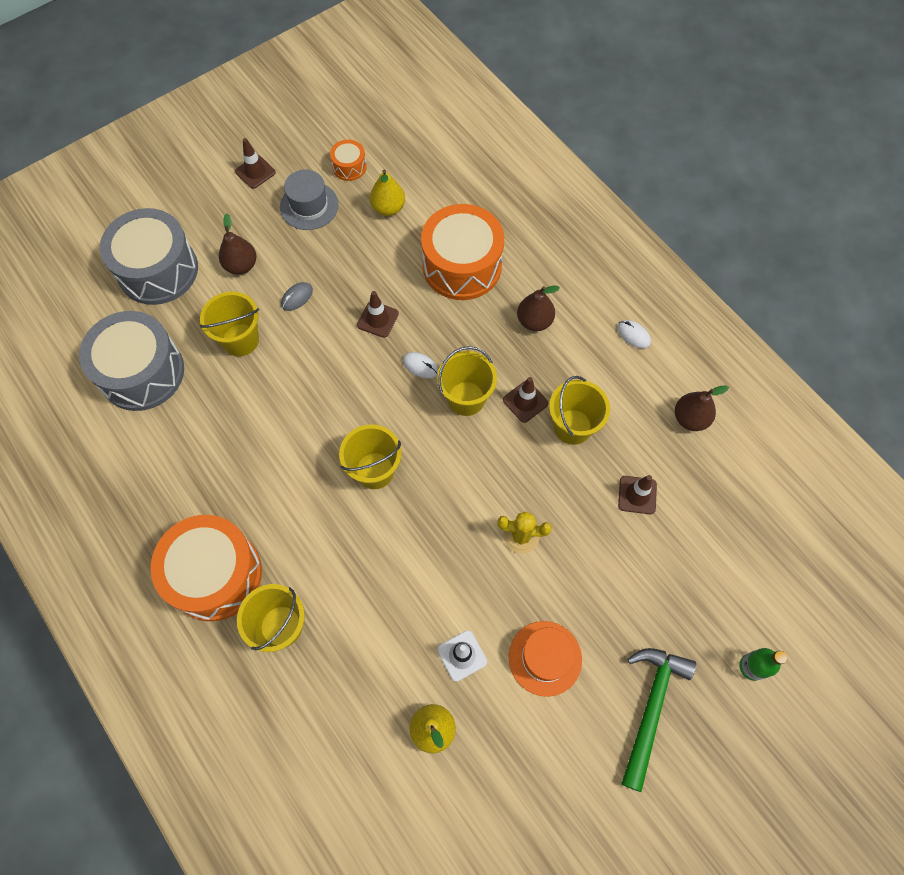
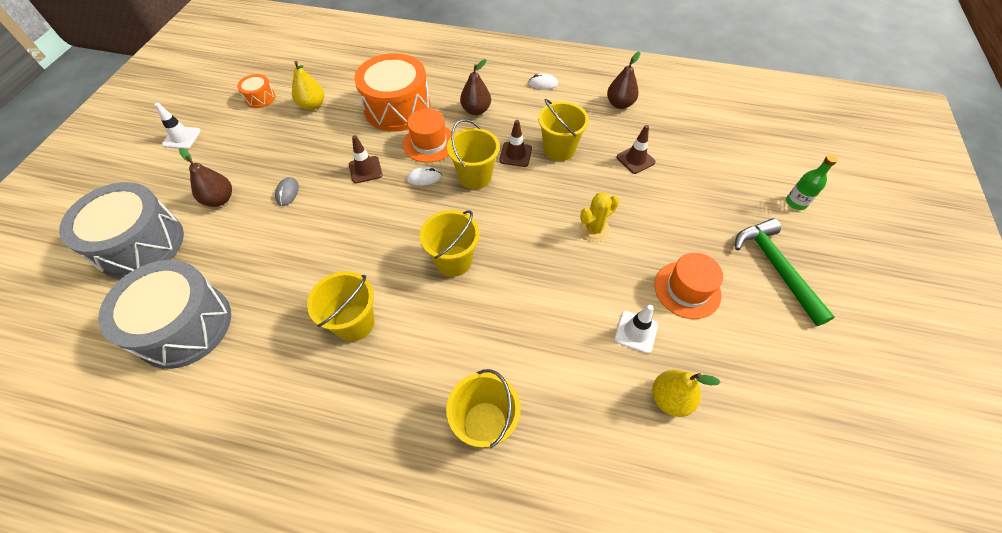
camera: 40 degrees left, 10 degrees down
orange drum [150,515,262,621] -> none
yellow bucket [200,292,259,356] -> yellow bucket moved to [307,271,375,341]
brown traffic cone [235,138,276,189] -> white traffic cone [155,103,201,149]
grey hat [280,170,339,230] -> none
none -> orange hat [403,109,452,163]

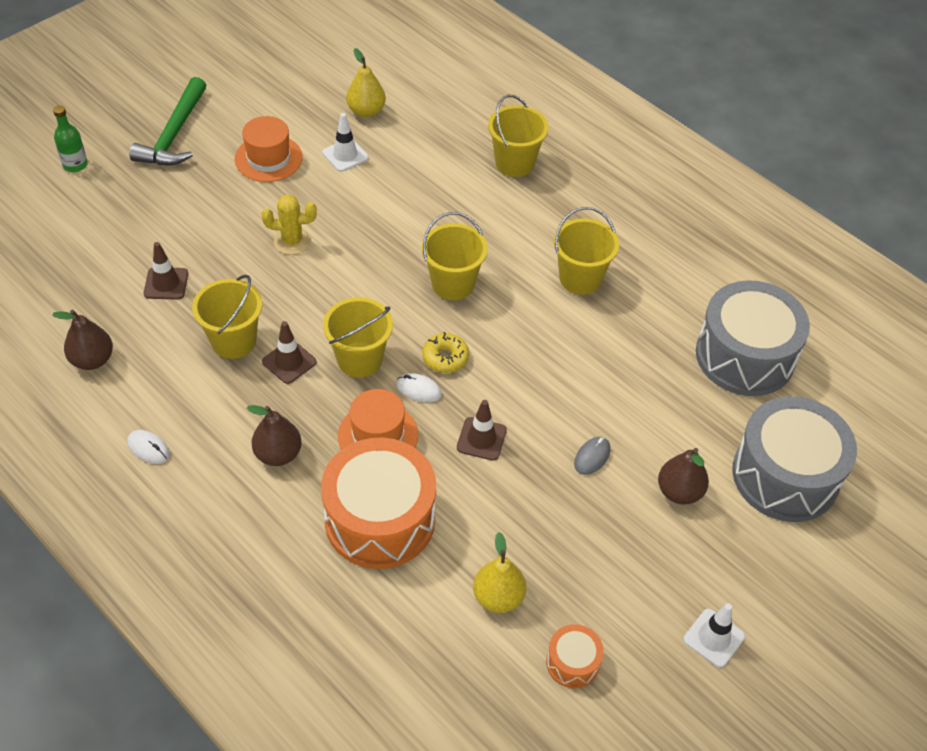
camera: 150 degrees left, 5 degrees down
none -> yellow donut [422,332,469,373]

